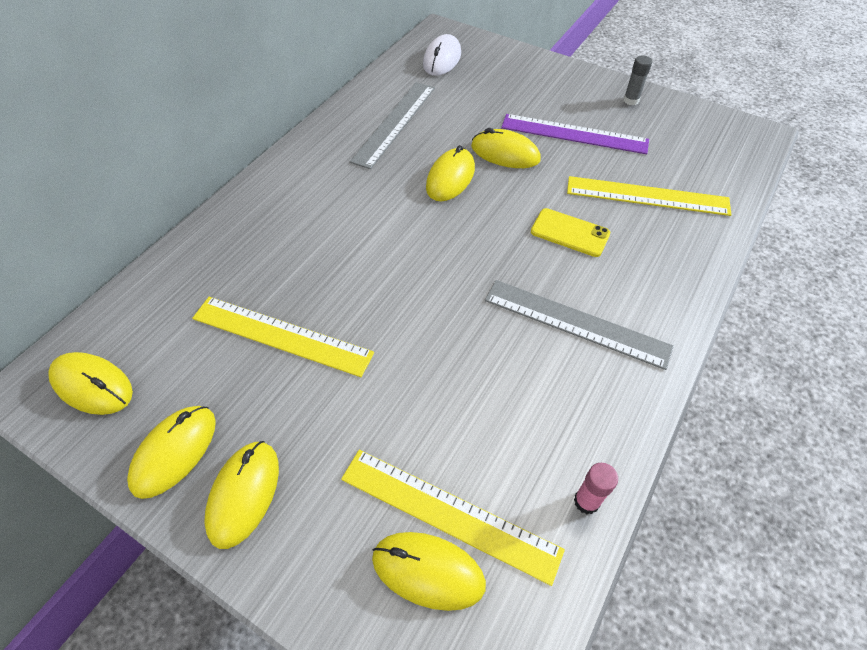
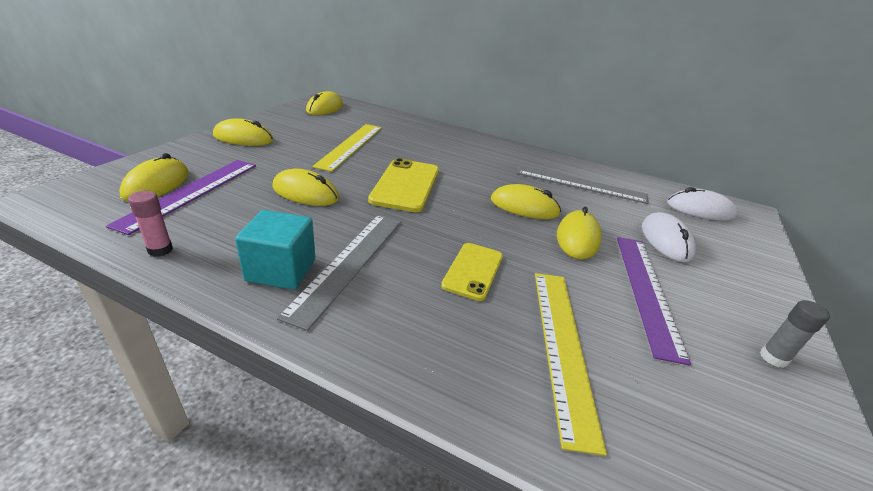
camera: 80 degrees right, 20 degrees down
yellow mouse [127,406,216,499] -> yellow mouse moved to [272,169,339,206]
yellow ruler [341,450,565,586] -> purple ruler [106,160,256,235]
none -> turquoise cube [235,210,315,290]
none -> yellow phone [368,158,439,212]
none -> white mouse [642,212,696,262]

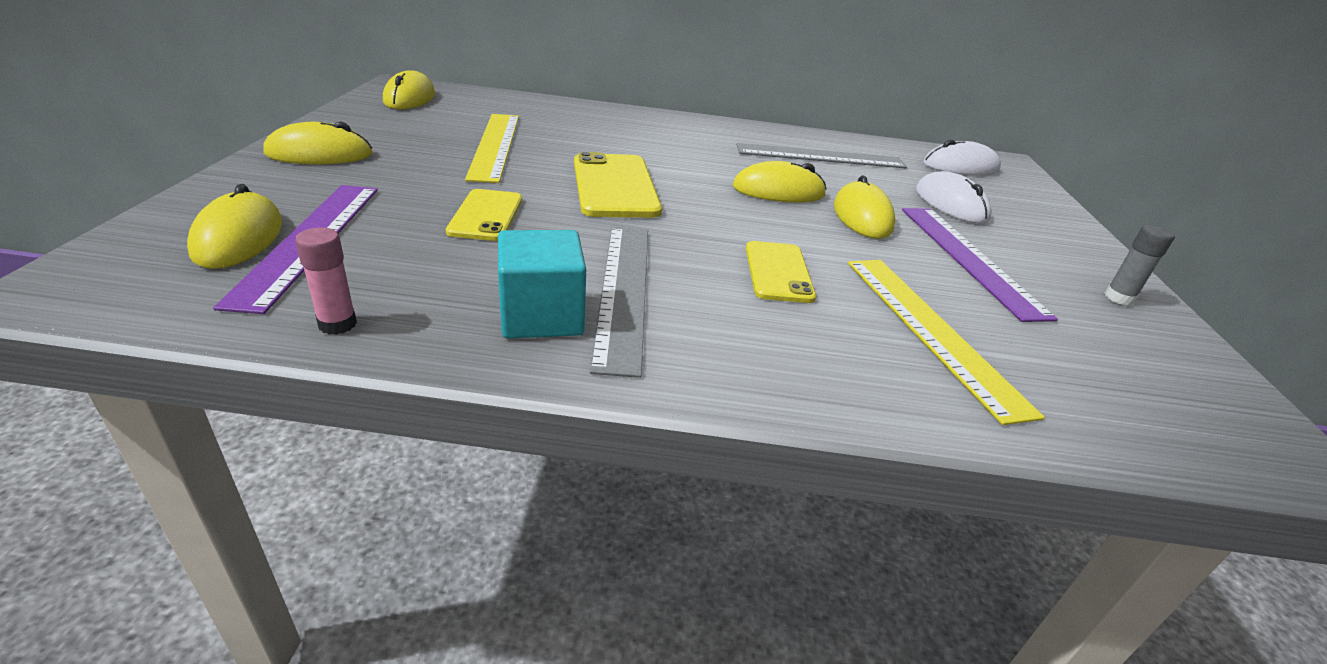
camera: 20 degrees left, 0 degrees up
yellow mouse [272,169,339,206] -> yellow phone [446,189,522,241]

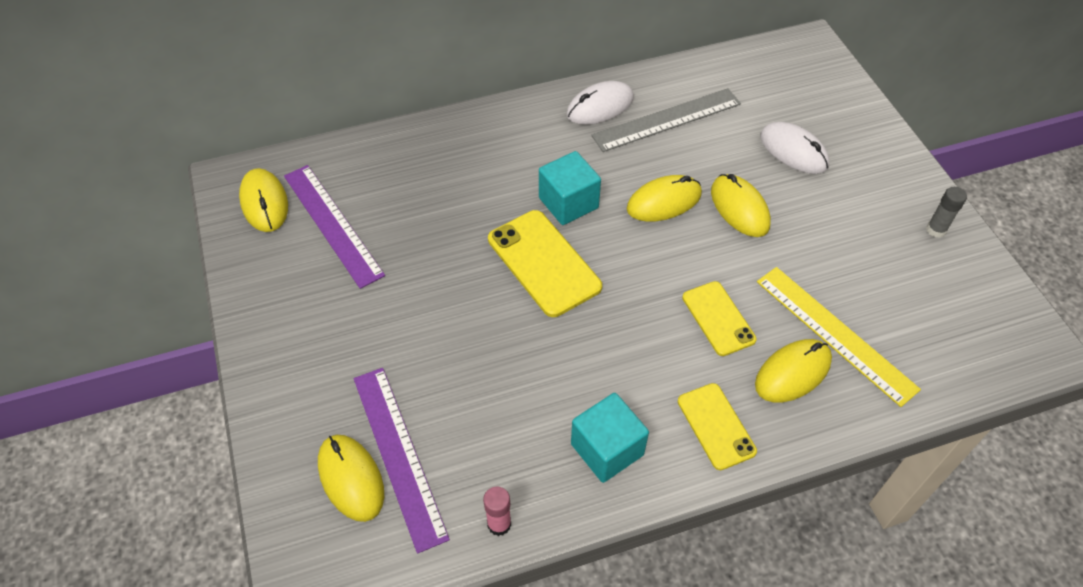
camera: 20 degrees left, 20 degrees up
yellow mouse [264,122,373,164] -> yellow mouse moved to [755,339,832,402]
yellow phone [446,189,522,241] -> yellow phone moved to [678,383,757,470]
yellow ruler [465,114,519,183] -> none
grey ruler [590,227,648,378] -> none
purple ruler [902,208,1058,322] -> purple ruler moved to [284,165,385,289]
white mouse [923,139,1001,175] -> white mouse moved to [566,81,634,125]
none -> turquoise cube [539,151,601,225]

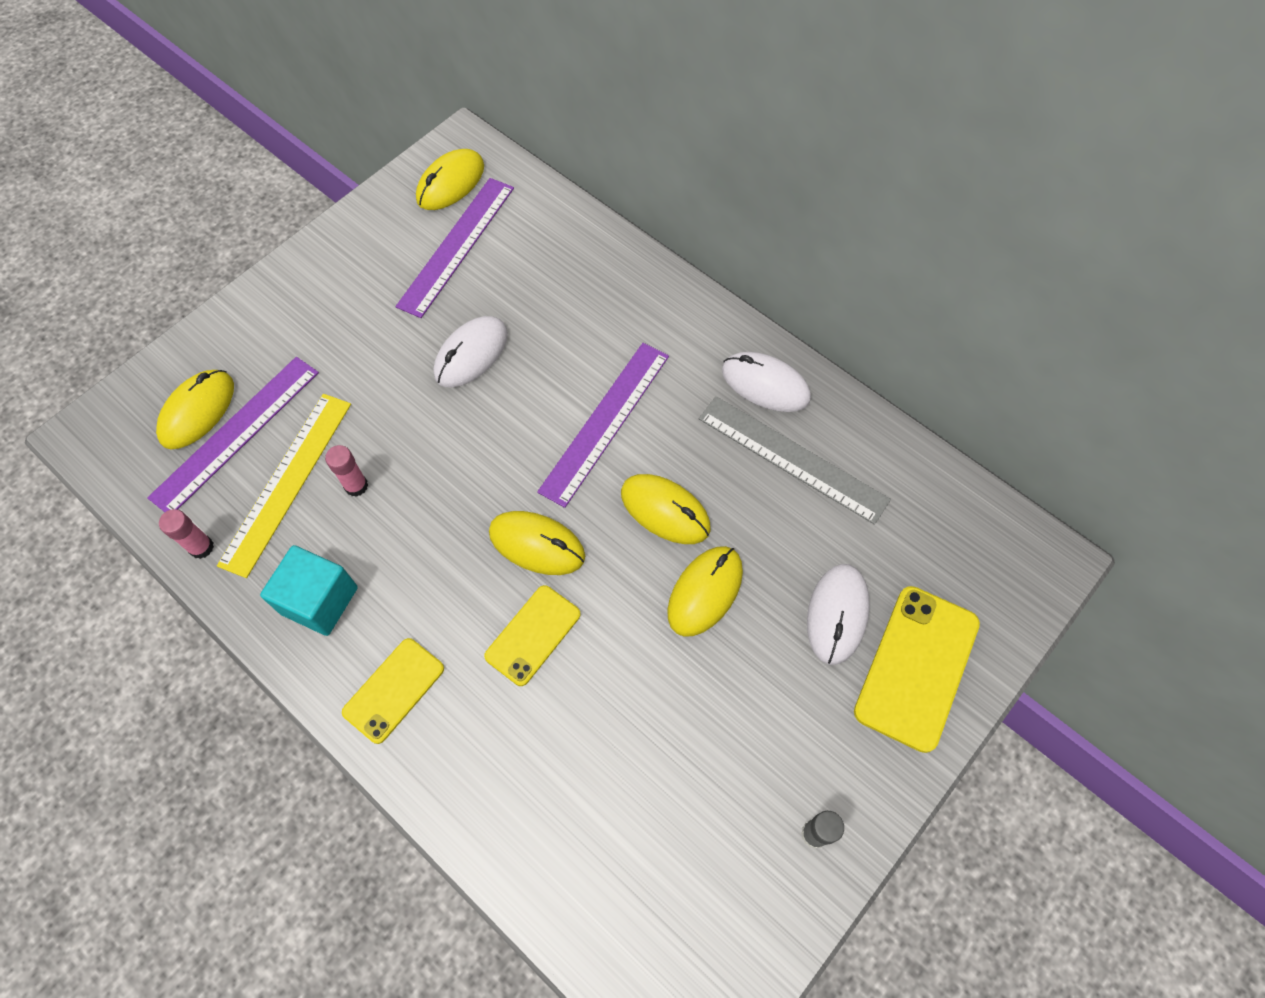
camera: 60 degrees right, 10 degrees up
yellow phone [488,210,602,317] -> yellow phone moved to [854,586,980,753]
turquoise cube [539,151,601,225] -> purple ruler [537,343,669,508]
yellow mouse [755,339,832,402] -> yellow mouse moved to [489,511,585,575]
yellow ruler [757,267,921,407] -> yellow ruler moved to [217,394,351,578]
none -> pink glue stick [325,445,368,497]
none -> white mouse [434,316,508,387]

